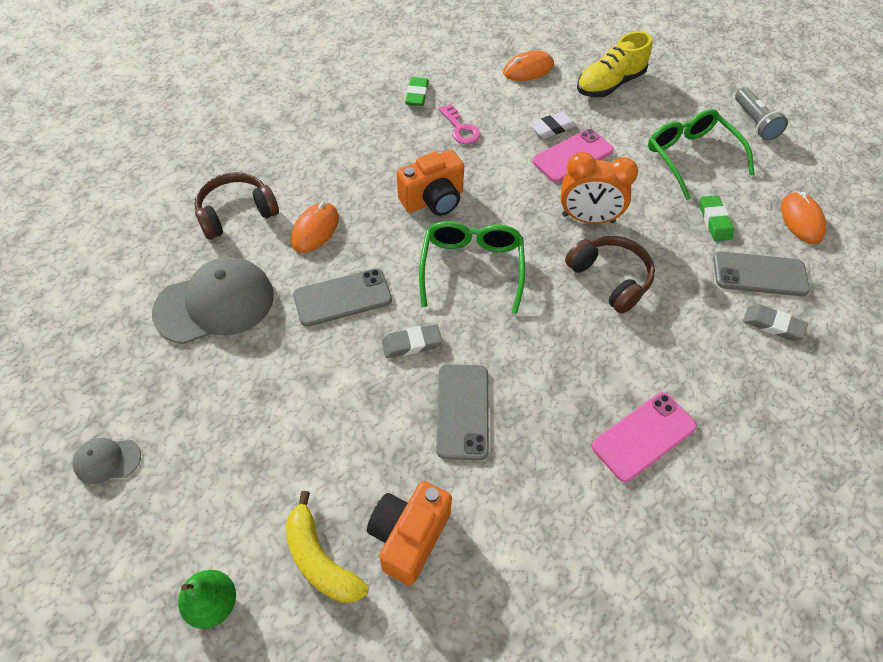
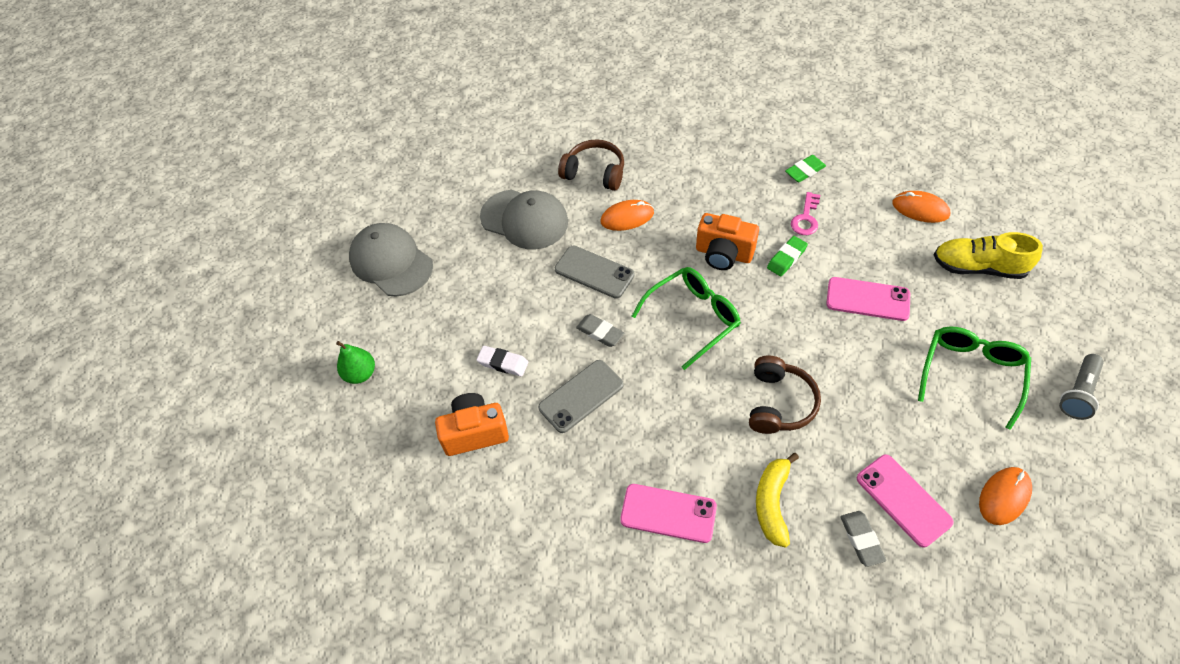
camera: 55 degrees right, 0 degrees up
grey cap [73,438,141,484] -> grey cap [349,223,433,297], size x2.11
yellow banana [286,491,369,603] -> yellow banana moved to [756,453,799,548]
white eraser [530,112,576,139] -> white eraser moved to [476,346,528,376]
orange clock [560,152,638,224] -> none
green eraser [700,195,734,241] -> green eraser moved to [767,236,808,276]
grey phone [713,251,810,296] -> pink phone [857,455,954,547]

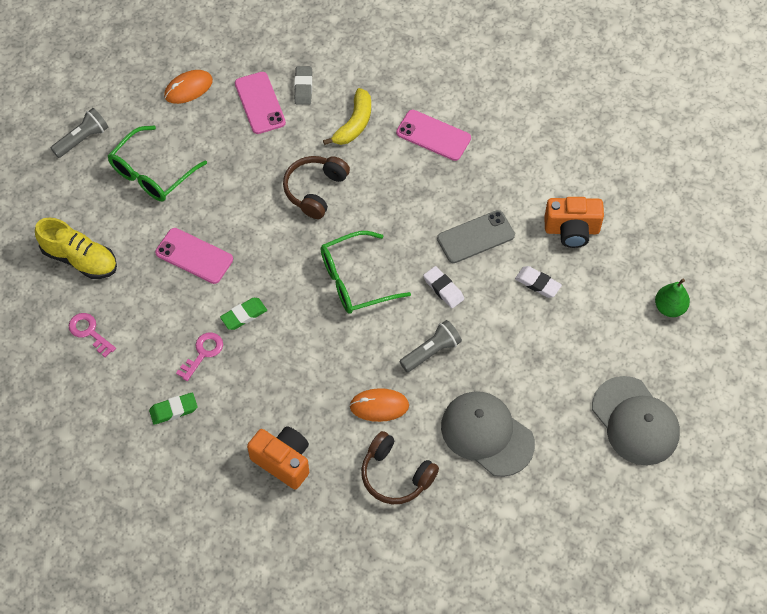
camera: 170 degrees left, 5 degrees up
grey phone [555,246,635,299] -> grey flashlight [399,320,462,372]
grey eraser [576,314,624,347] -> white eraser [423,266,464,308]
orange camera [696,213,759,270] -> orange camera moved to [247,427,309,490]
orange mouse [892,191,950,223] -> pink key [69,313,116,358]

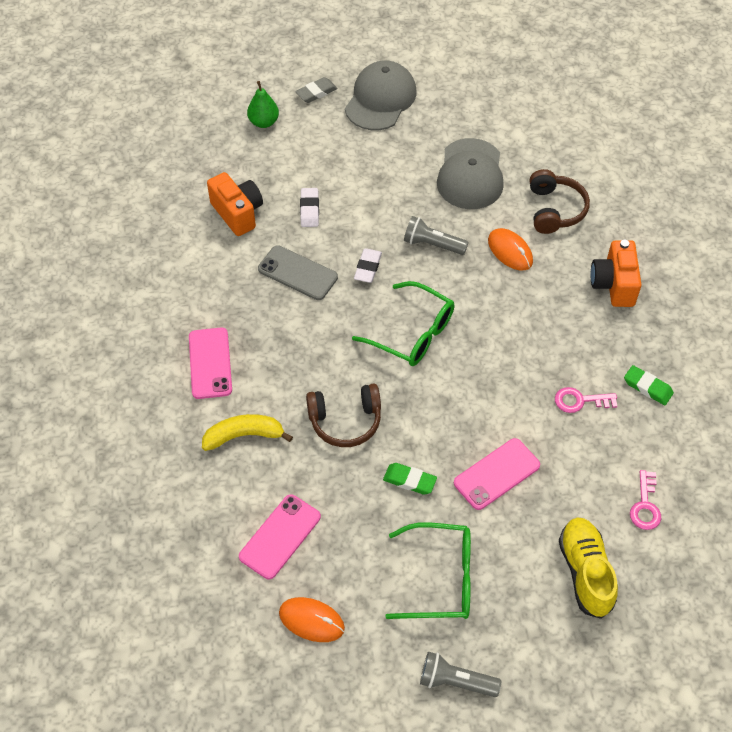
camera: 125 degrees left, 5 degrees down
pink phone [155,228,233,284] -> pink phone turned 60 degrees clockwise [454,438,540,510]
green eraser [220,298,267,330] -> green eraser moved to [383,463,437,495]
grey eraser [294,66,312,105] -> grey eraser moved to [295,77,338,103]

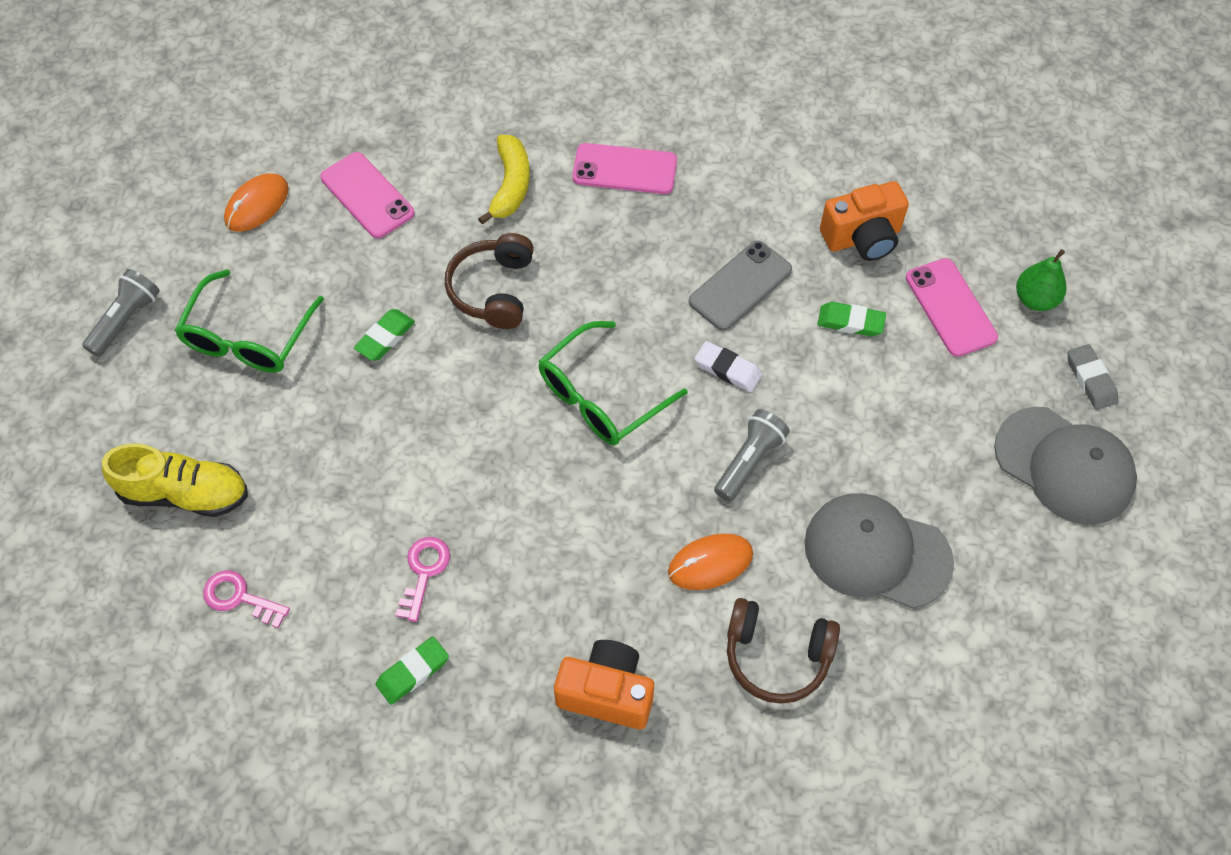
camera: 105 degrees right, 5 degrees up
white eraser [300,188,319,227] -> green eraser [817,302,886,337]
pink phone [454,438,540,510] -> pink phone moved to [906,258,998,357]

